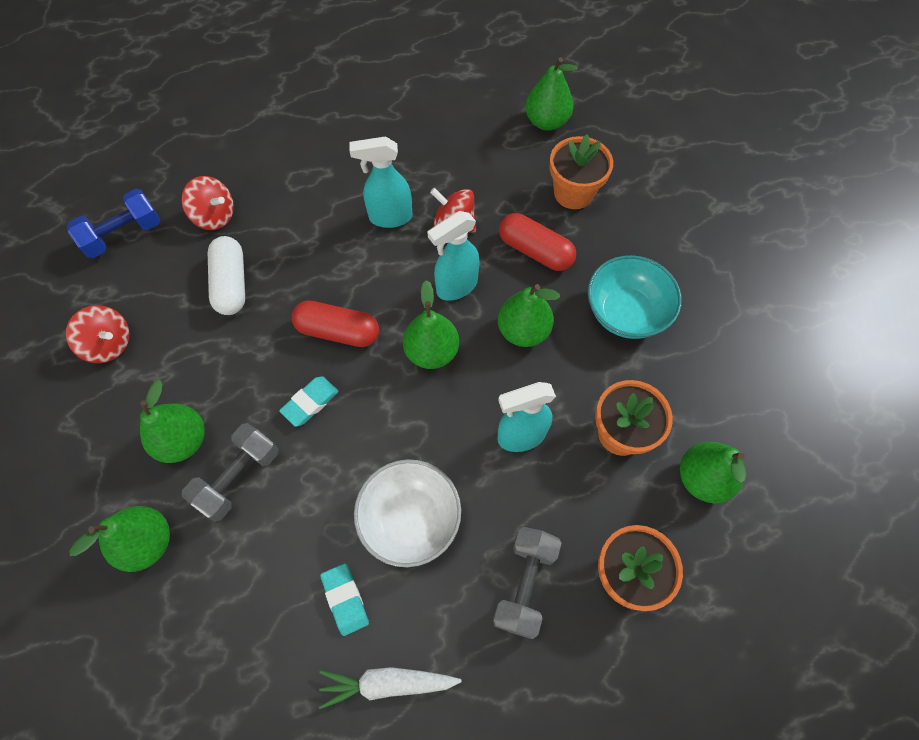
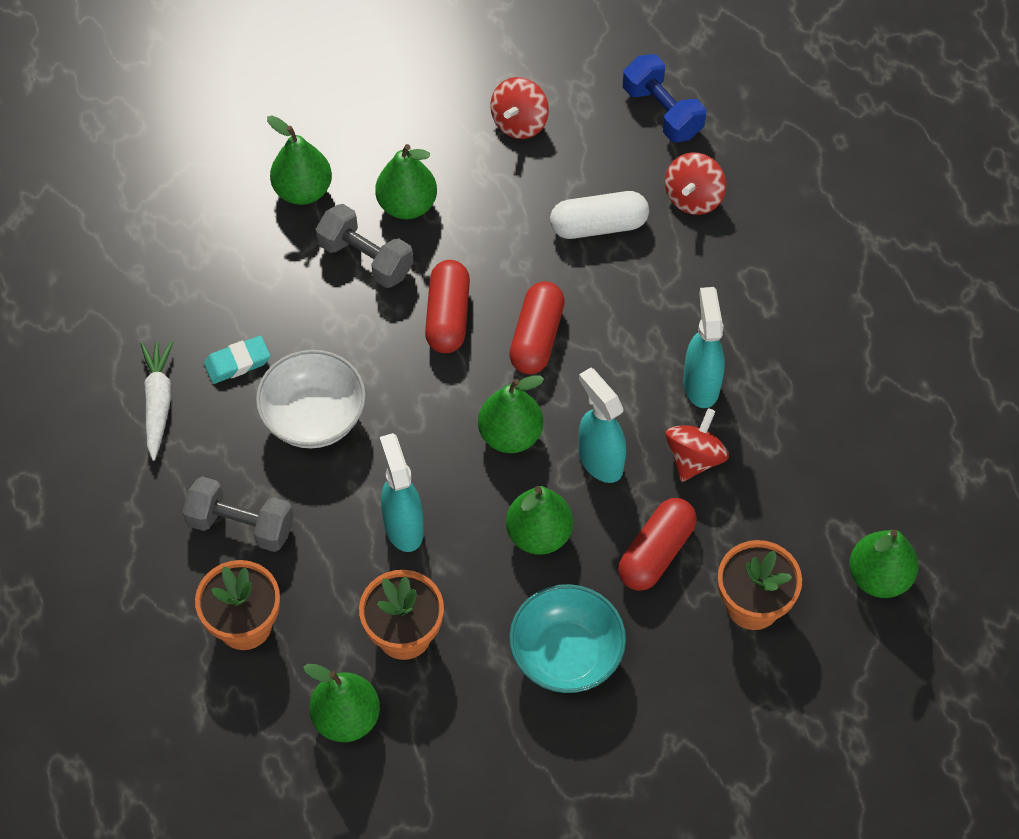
camera: 90 degrees right, 5 degrees down
turquoise eraser [279,376,339,427] -> red capsule [425,260,470,353]

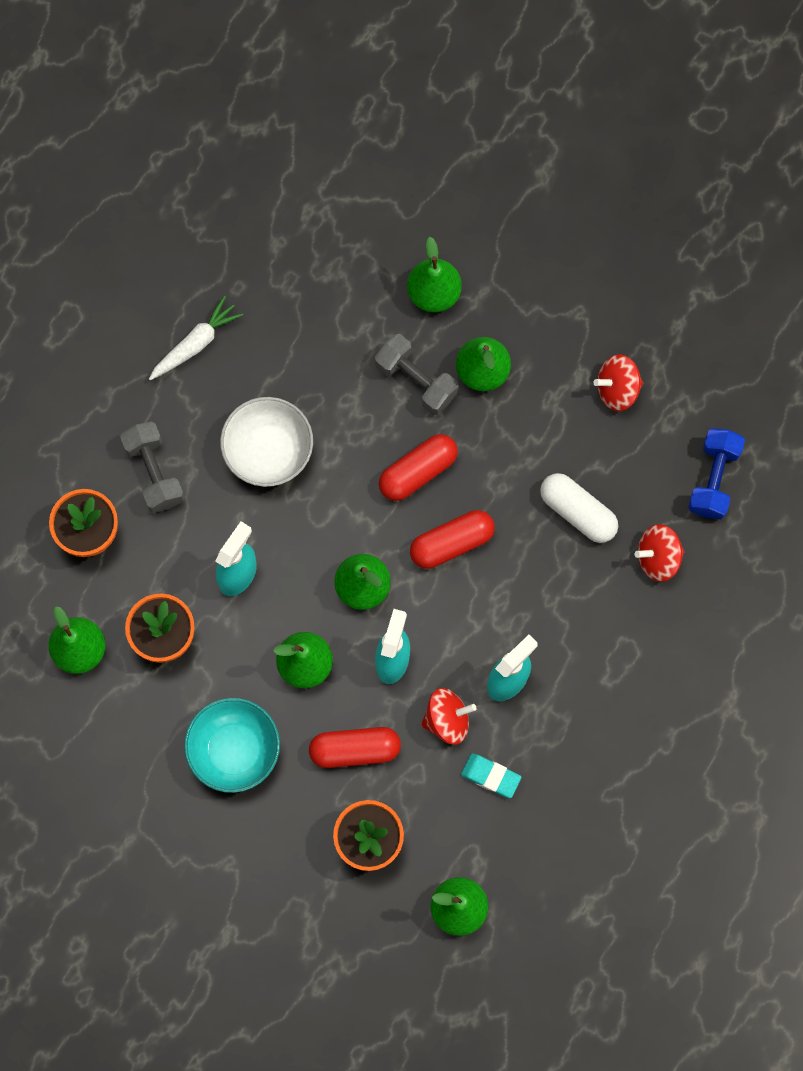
camera: 50 degrees right, 15 degrees up
turquoise eraser [204,336,270,384] -> turquoise eraser moved to [461,754,521,798]
grey dumbbell [316,204,413,288] -> grey dumbbell turned 45 degrees counterclockwise [375,334,459,415]

